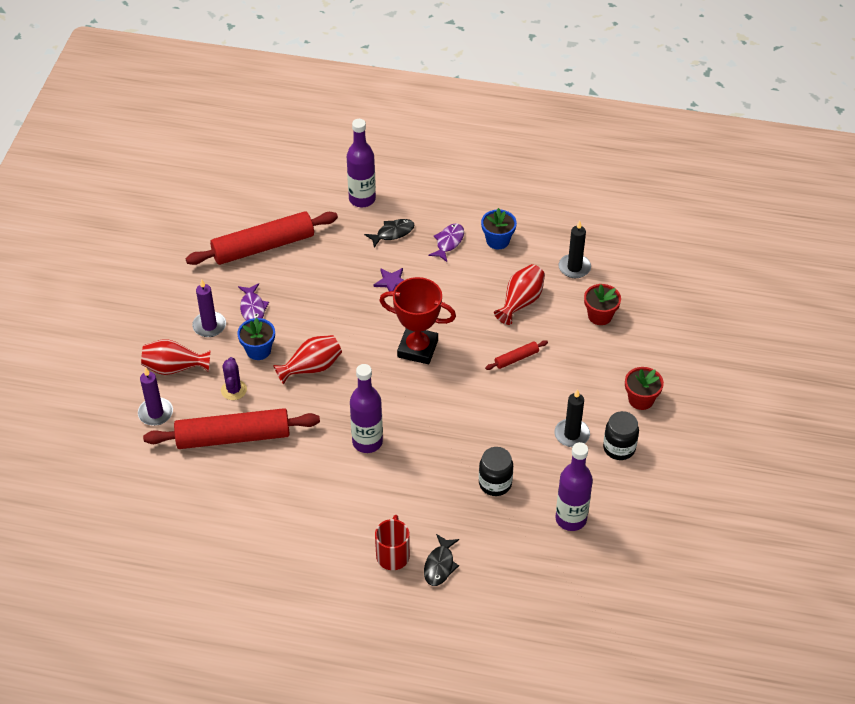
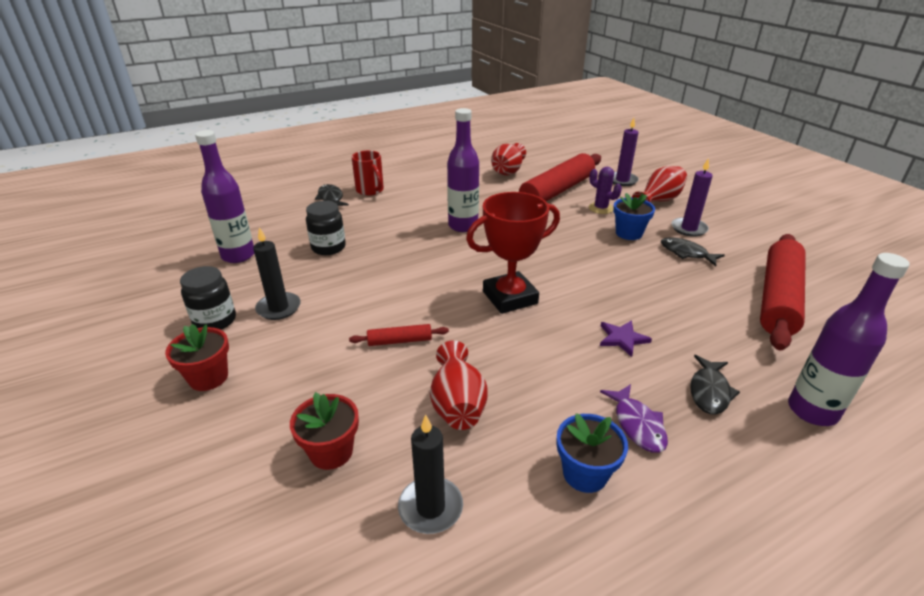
camera: 140 degrees right, 15 degrees down
purple fish [238,283,269,321] -> black fish [661,237,725,266]
red vase [273,335,342,385] -> red vase moved to [491,143,526,176]
red rolling pin [485,340,548,370] -> red rolling pin turned 60 degrees clockwise [349,324,449,346]

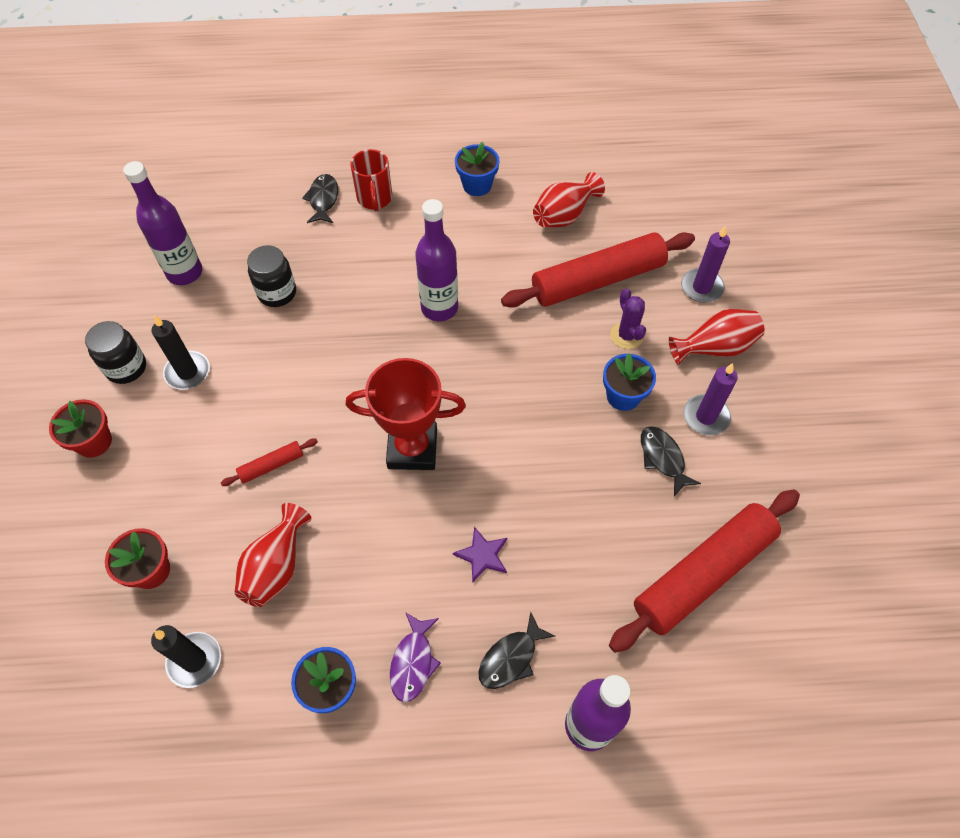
camera: 25 degrees right, 25 degrees up
red rolling pin [349,324,449,346] -> red rolling pin turned 45 degrees counterclockwise [221,439,318,486]
none -> blue flower pot [455,142,500,196]

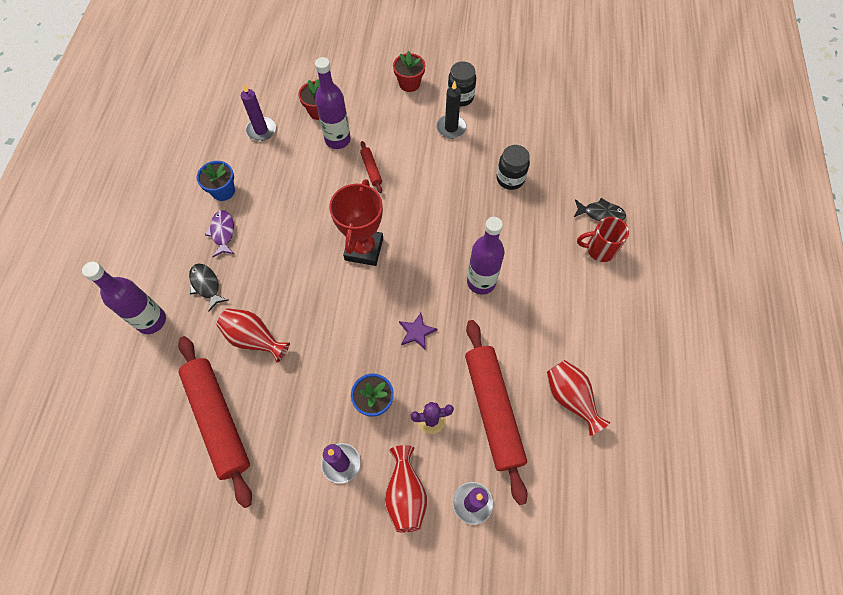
camera: 100 degrees right, 5 degrees up
purple bottle [123,161,202,285] -> purple bottle moved to [315,57,351,149]
black candle [151,625,221,688] -> purple candle [241,83,276,141]
red vase [234,503,312,607] -> red vase moved to [216,308,290,363]
purple fish [390,612,441,702] -> purple fish turned 60 degrees clockwise [205,210,234,257]
purple star [453,527,507,583] -> purple star moved to [399,313,438,350]
blue flower pot [455,142,500,196] -> none
black fish [641,426,701,496] -> none

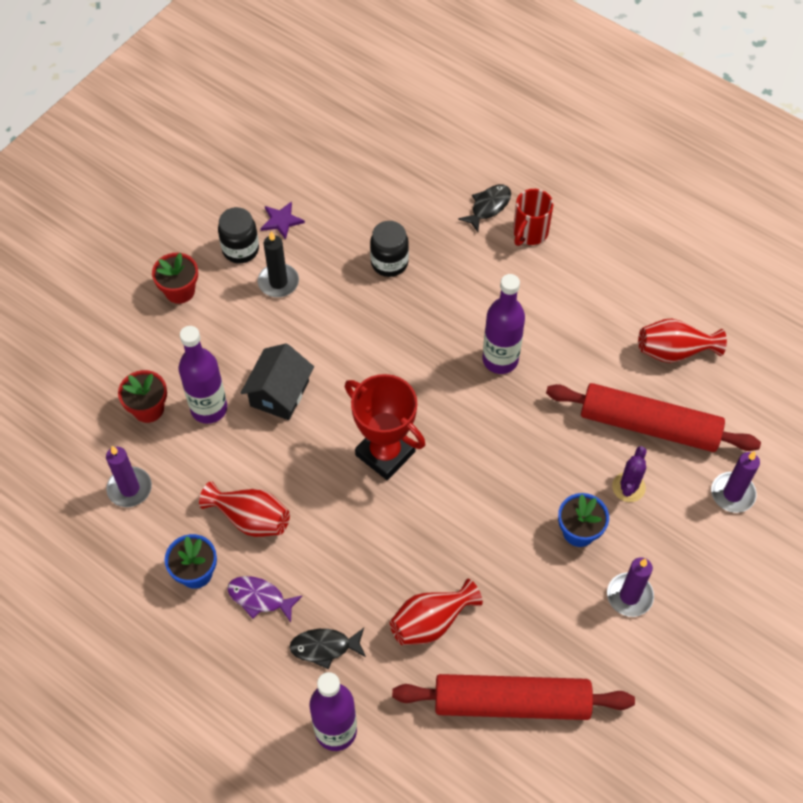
camera: 60 degrees left, 5 degrees down
red rolling pin [360,141,382,193] -> black house [241,344,314,420]
red vase [385,445,427,532] -> red vase moved to [199,481,290,537]
purple star [399,313,438,350] -> purple star moved to [261,201,305,240]

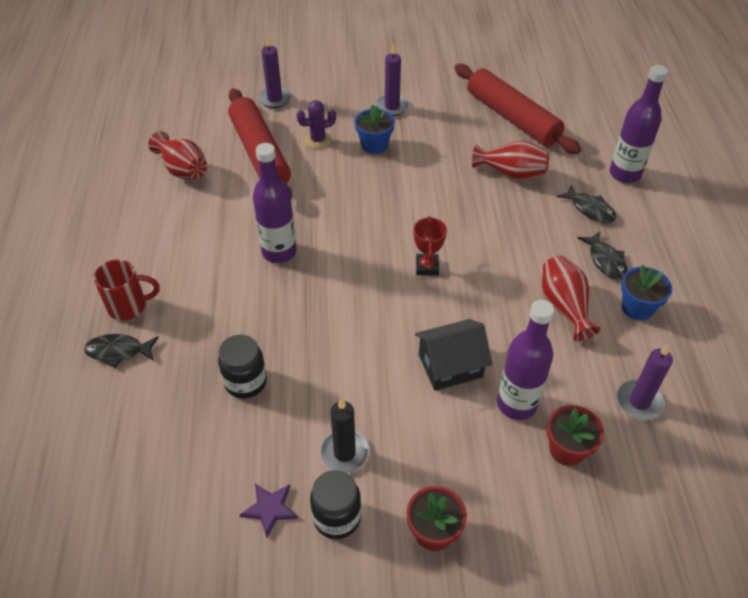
camera: 130 degrees left, 10 degrees down
purple fish [227,576,302,622] -> black fish [577,231,628,280]
red trophy [345,374,425,480] -> red trophy [413,216,447,275], size x0.55

